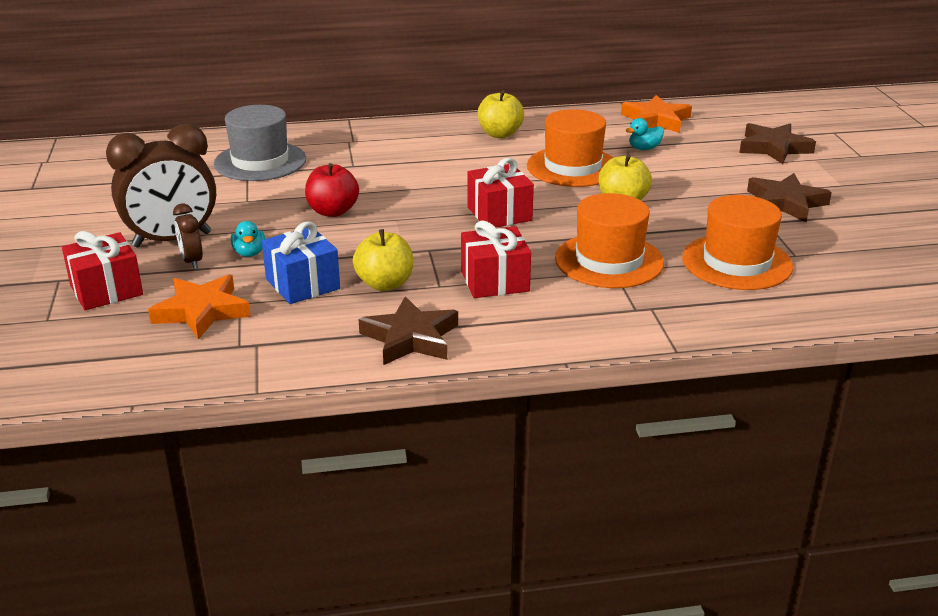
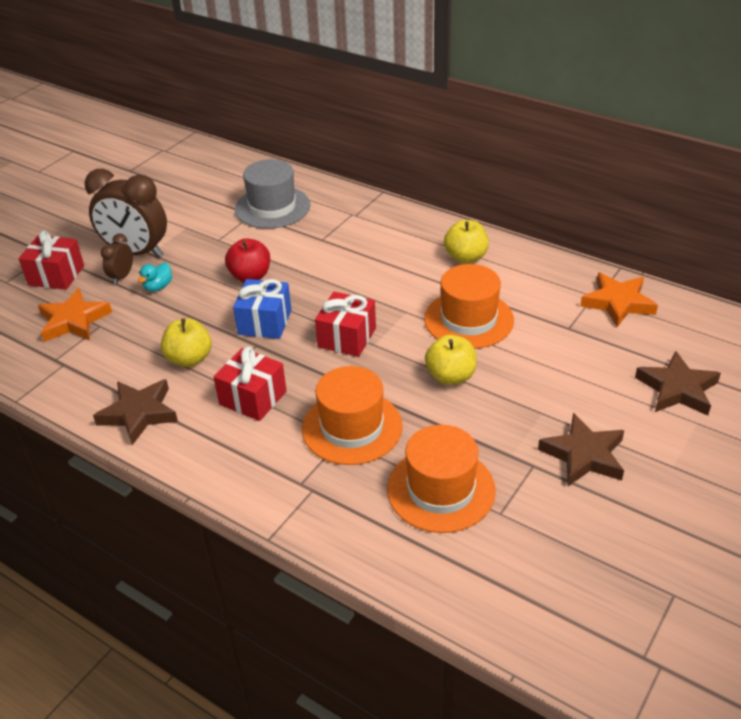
camera: 45 degrees right, 10 degrees up
blue gift [262,221,340,304] -> blue gift moved to [233,279,291,339]
turquoise duck [626,118,664,150] -> none

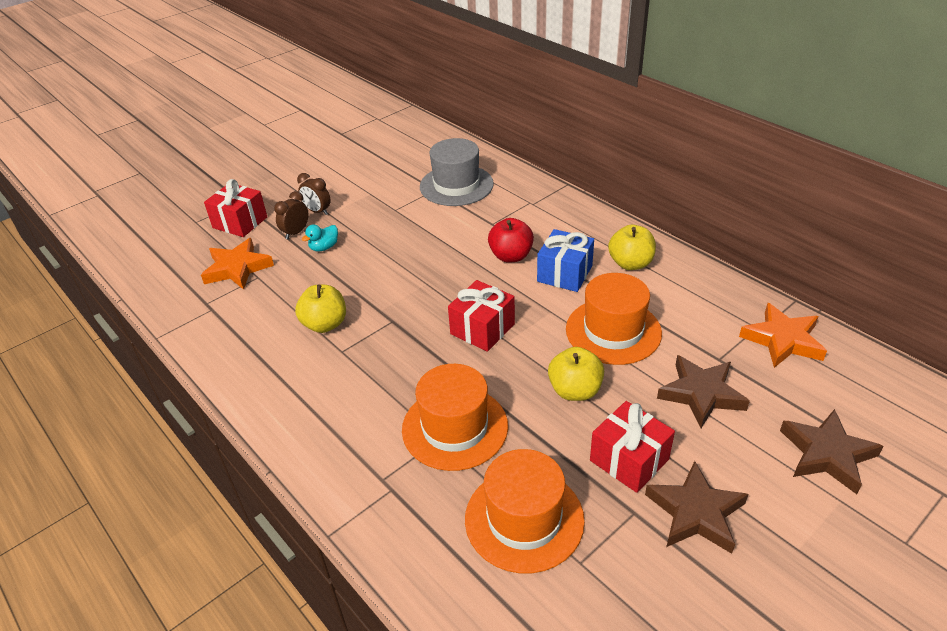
camera: 15 degrees right, 0 degrees up
brown clock [85,169,167,258] -> brown clock [297,173,331,215], size x0.47
brown star [93,379,178,445] -> brown star moved to [657,355,750,428]
red gift [214,347,287,421] -> red gift moved to [590,401,675,493]
red apple [225,238,270,283] -> red apple moved to [488,218,534,262]
blue gift [233,279,291,339] -> blue gift moved to [537,229,594,292]

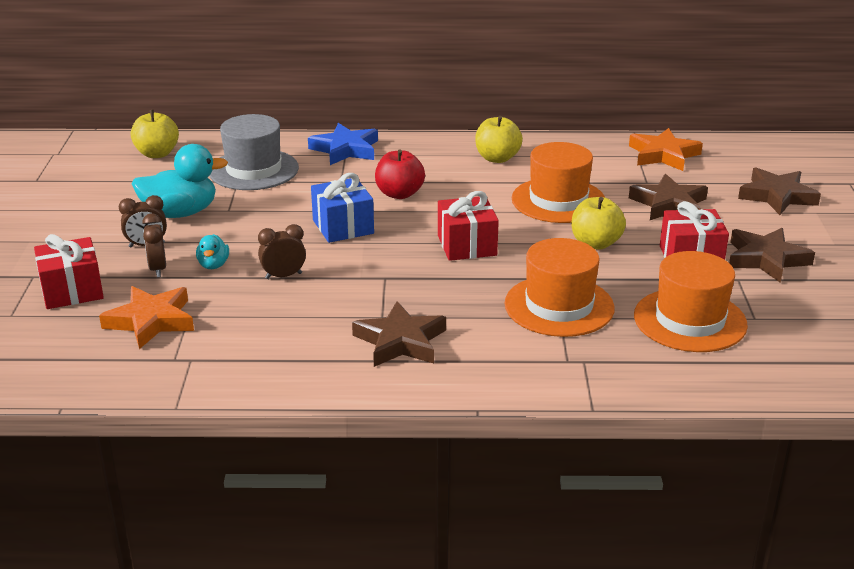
camera: 50 degrees left, 10 degrees down
yellow apple [295,284,346,333] -> yellow apple moved to [131,110,179,158]
blue gift [537,229,594,292] -> blue gift moved to [311,173,374,243]
none -> turquoise duck [132,144,228,218]
none -> brown clock [258,224,306,279]
none -> blue star [308,123,378,165]
none -> brown star [352,301,446,367]

